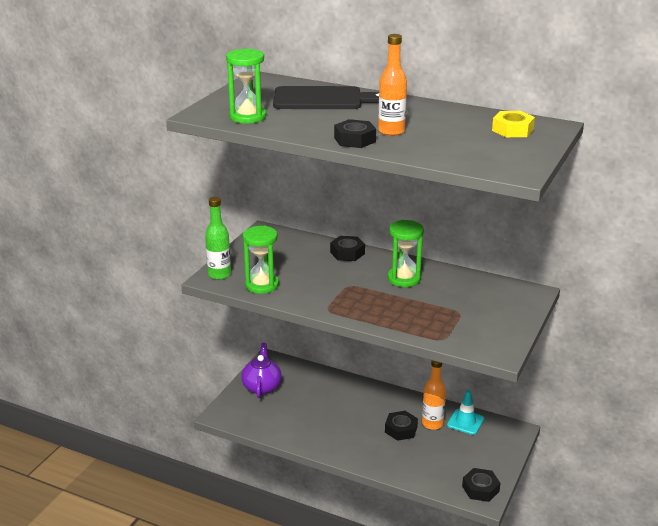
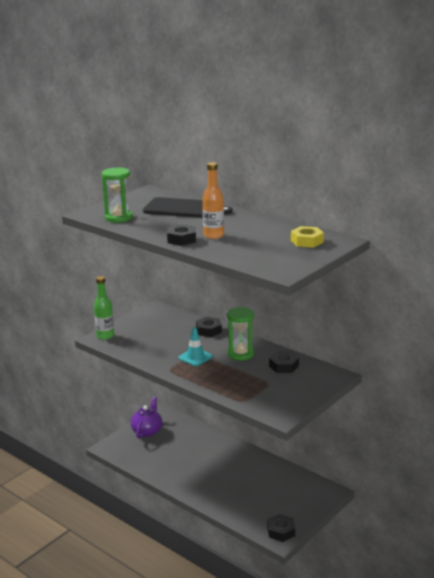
camera: 15 degrees right, 5 degrees down
green hourglass [243,226,279,294] -> none
black nut [385,411,418,441] -> black nut moved to [269,351,299,373]
orange bottle [422,360,446,430] -> none
turquoise traffic cone [447,390,484,435] -> turquoise traffic cone moved to [178,327,213,366]

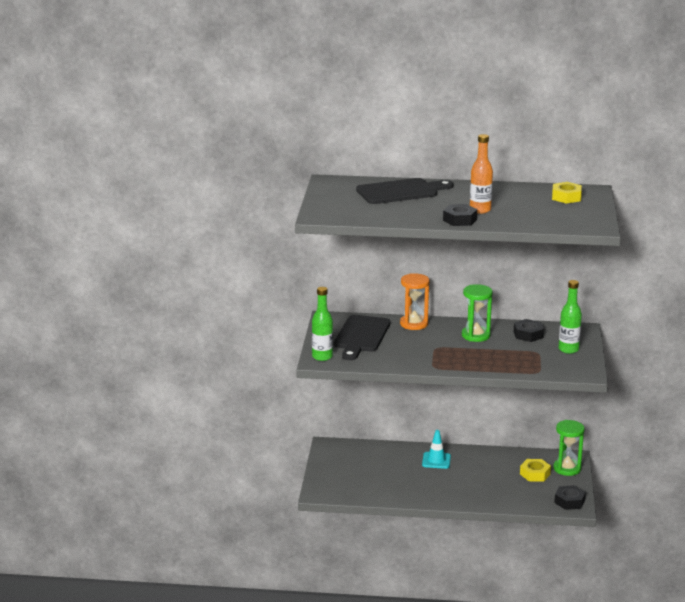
camera: 35 degrees left, 0 degrees up
green hourglass [101,168,133,222] -> green hourglass moved to [553,420,585,476]
purple teapot [131,397,162,439] -> none
turquoise traffic cone [178,327,213,366] -> turquoise traffic cone moved to [422,430,451,469]
black nut [196,317,222,337] -> orange hourglass [400,273,429,330]
none -> black cutting board [334,315,390,360]
none -> yellow nut [520,459,551,481]
none -> green bottle [559,280,582,354]

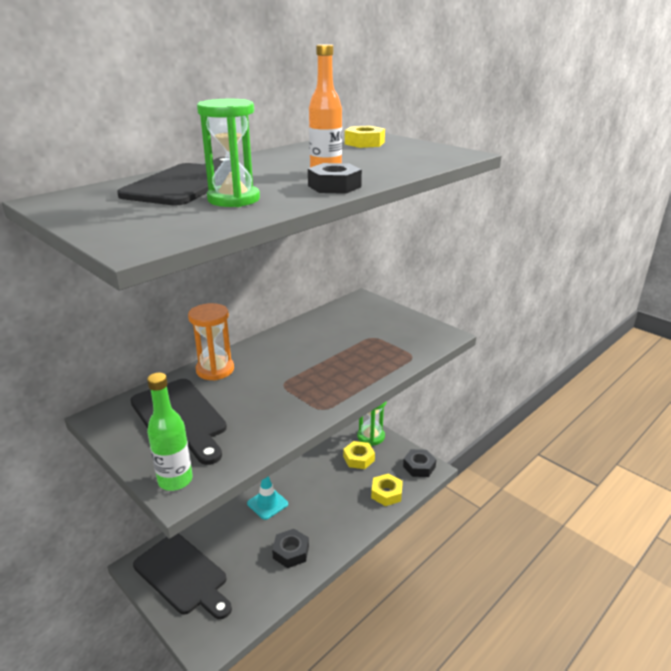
camera: 50 degrees left, 5 degrees up
green hourglass [462,284,493,342] -> green hourglass moved to [197,99,260,207]
black nut [514,319,544,342] -> black nut moved to [272,529,309,568]
green bottle [559,280,582,354] -> none
none -> black cutting board [133,534,232,619]
none -> yellow nut [371,473,403,506]

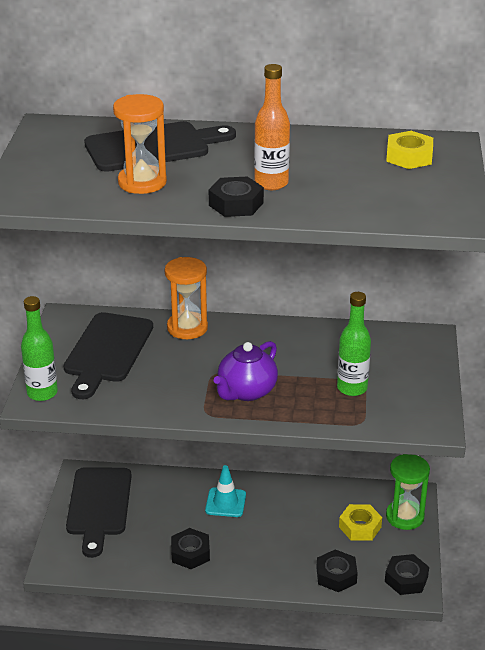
camera: 50 degrees right, 5 degrees up
green hourglass [197,99,260,207] -> orange hourglass [113,94,167,194]
yellow nut [371,473,403,506] -> black nut [316,549,358,592]
none -> purple teapot [214,341,278,401]
none -> green bottle [337,292,371,396]

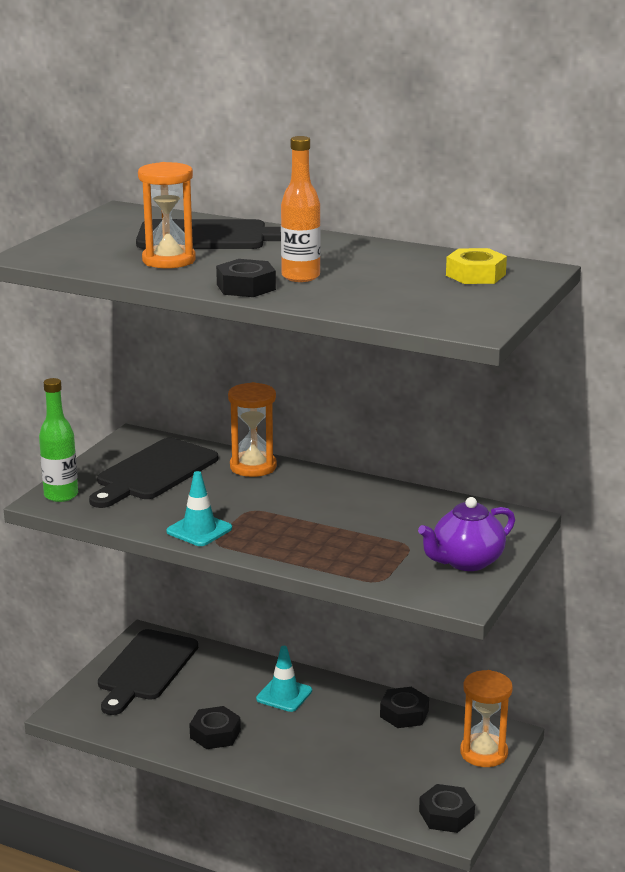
camera: 20 degrees right, 10 degrees down
purple teapot [214,341,278,401] -> purple teapot moved to [418,497,515,571]
black nut [316,549,358,592] -> black nut moved to [380,687,429,728]
green bottle [337,292,371,396] -> none
yellow nut [339,504,382,541] -> none
green hourglass [386,454,430,530] -> orange hourglass [460,670,513,767]
none -> turquoise traffic cone [166,471,232,546]

